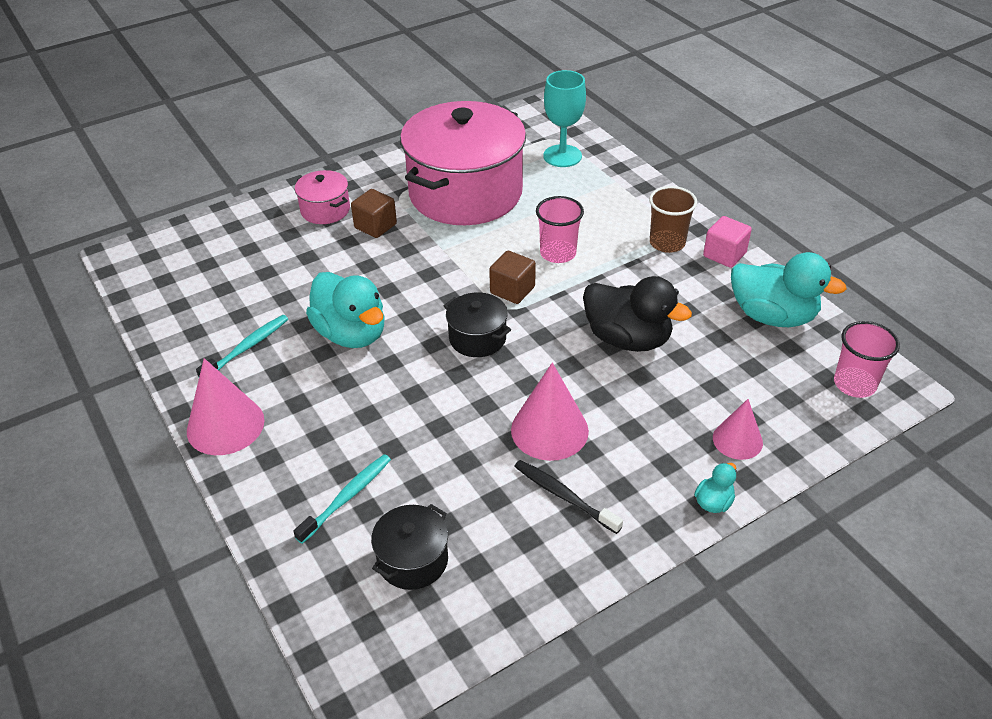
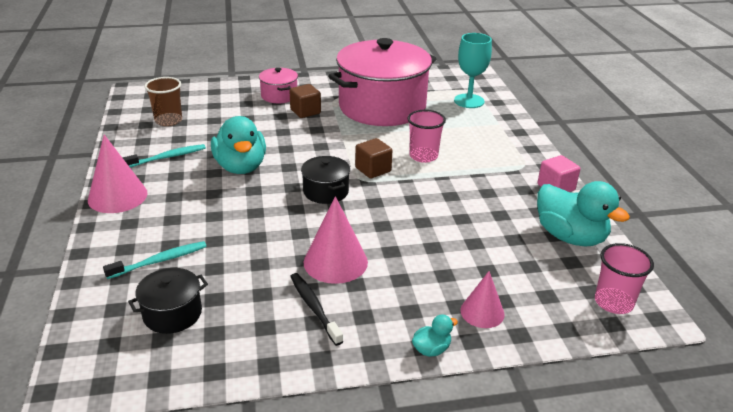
camera: 20 degrees right, 10 degrees down
black duck [583,276,692,352] -> none
brown cup [649,186,697,253] -> brown cup moved to [145,77,182,126]

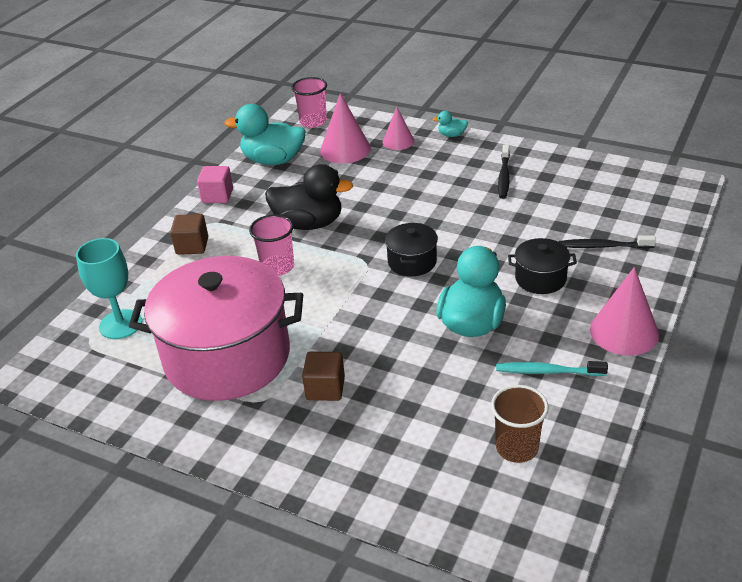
camera: 140 degrees left, 5 degrees up
turquoise toothbrush [103,241,207,279] -> black toothbrush [558,235,656,248]
black pot [128,268,208,334] -> black pot moved to [508,238,577,294]
pink pot [259,68,298,103] -> none
pink cone [304,196,368,284] -> pink cone moved to [320,93,371,163]
brown cube [355,138,392,179] -> brown cube moved to [170,214,208,255]
turquoise duck [537,181,630,247] -> turquoise duck turned 75 degrees counterclockwise [224,104,306,165]
none -> black duck [265,164,353,230]

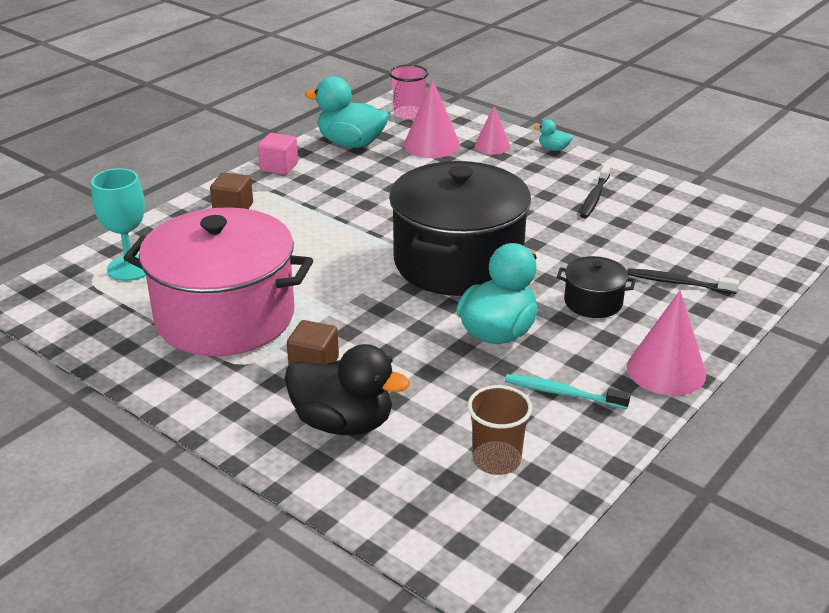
camera: 10 degrees right, 5 degrees down
pink cup [249,214,294,276] -> none
black duck [265,164,353,230] -> black duck moved to [285,344,410,435]
black pot [385,223,438,276] -> black pot [389,161,531,296], size x2.34

